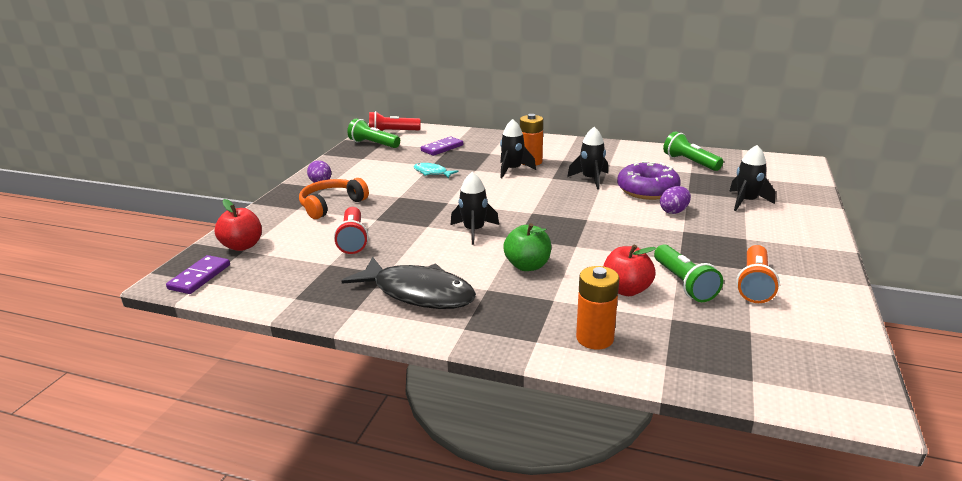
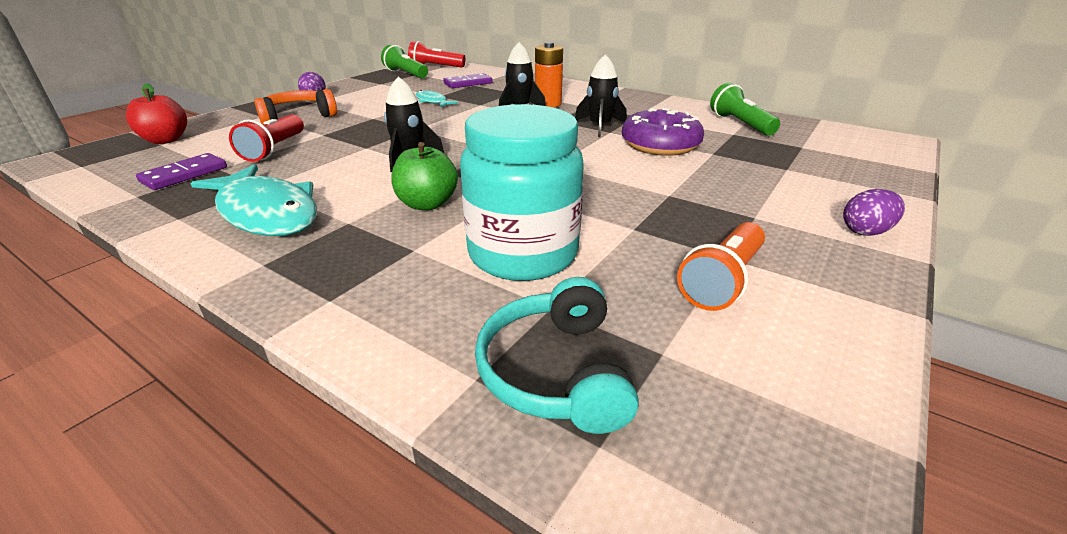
camera: 15 degrees right, 5 degrees up
purple domino [166,255,230,294] -> purple domino moved to [136,153,227,190]
black fish [341,256,476,309] -> turquoise fish [190,164,317,236]
orange battery [576,266,619,350] -> none
red apple [603,244,656,296] -> turquoise jar [460,104,584,281]
green flashlight [654,245,723,302] -> none
purple egg [660,186,691,214] -> purple egg moved to [843,189,905,236]
black rocket [729,145,775,211] -> none
none -> turquoise headphones [475,277,639,434]

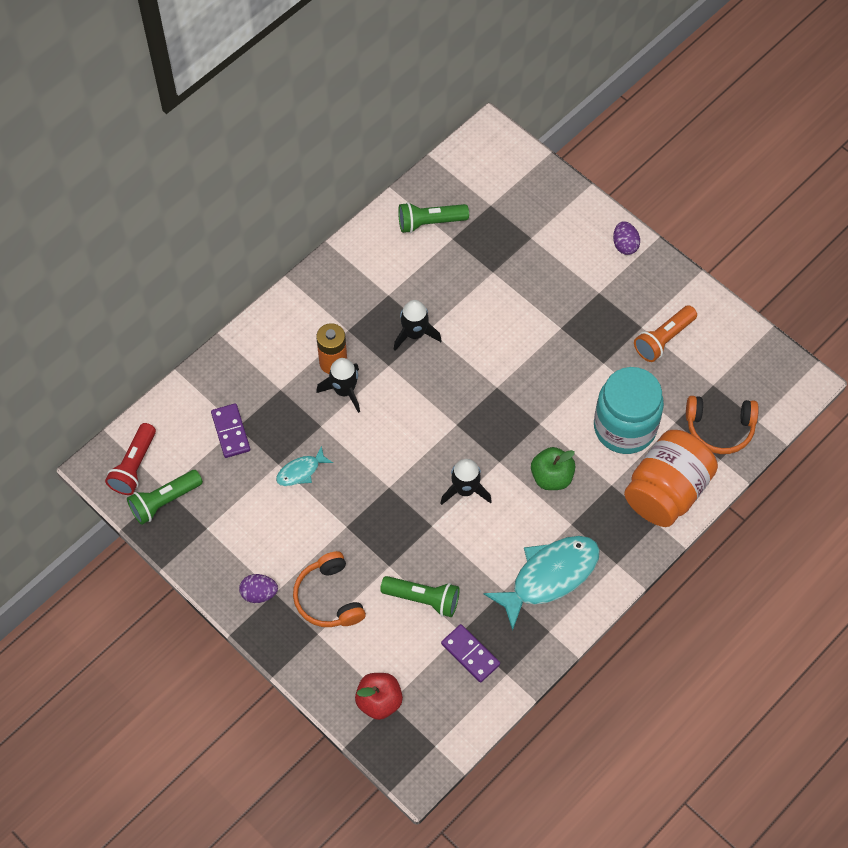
camera: 80 degrees left, 30 degrees up
red flashlight [229,114,304,162] -> green flashlight [380,576,460,617]
turquoise headphones [475,277,639,434] -> orange headphones [686,396,759,454]
purple donut [622,108,704,156] -> none
orange flashlight [677,222,765,311] -> orange flashlight turned 90 degrees clockwise [634,305,697,362]
none -> orange jar [624,430,718,527]

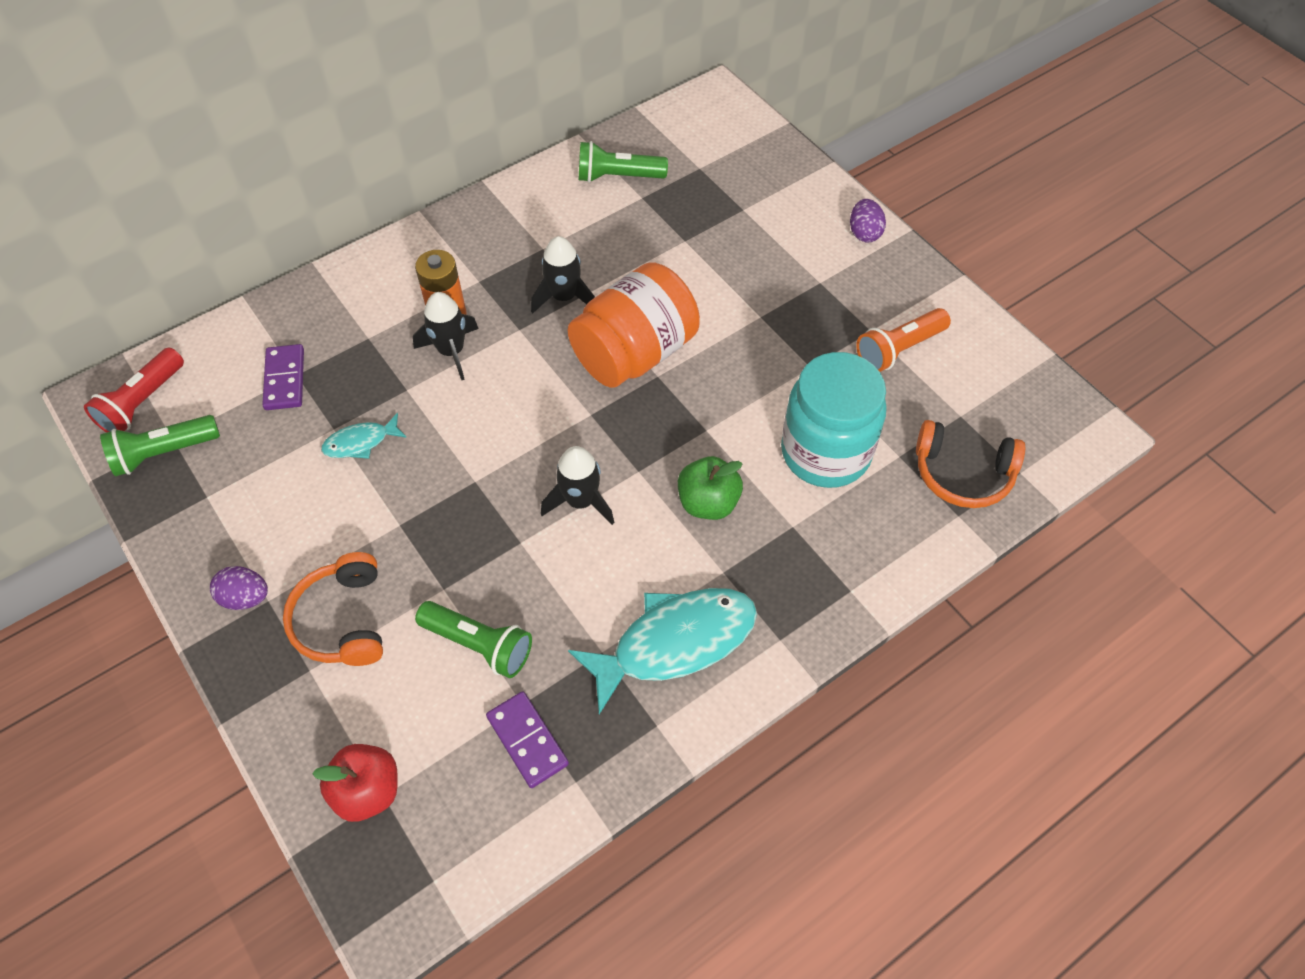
camera: 10 degrees right, 5 degrees down
orange jar [624,430,718,527] -> orange jar moved to [568,262,700,388]

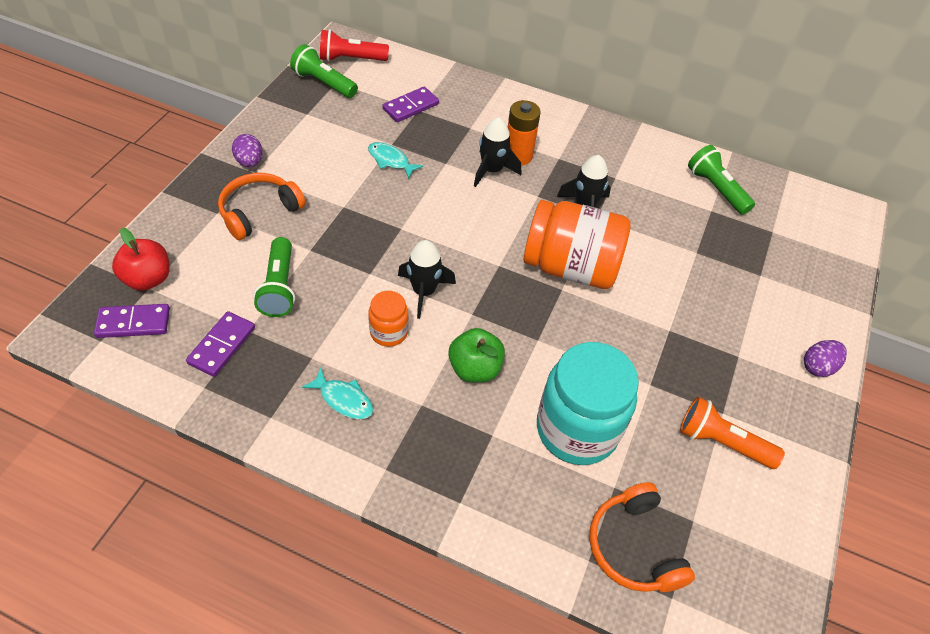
camera: 55 degrees right, 5 degrees down
turquoise fish [568,588,757,714] -> turquoise fish [302,367,373,419], size x0.49
none -> purple domino [94,304,170,338]
none -> orange jar [368,291,409,347]

